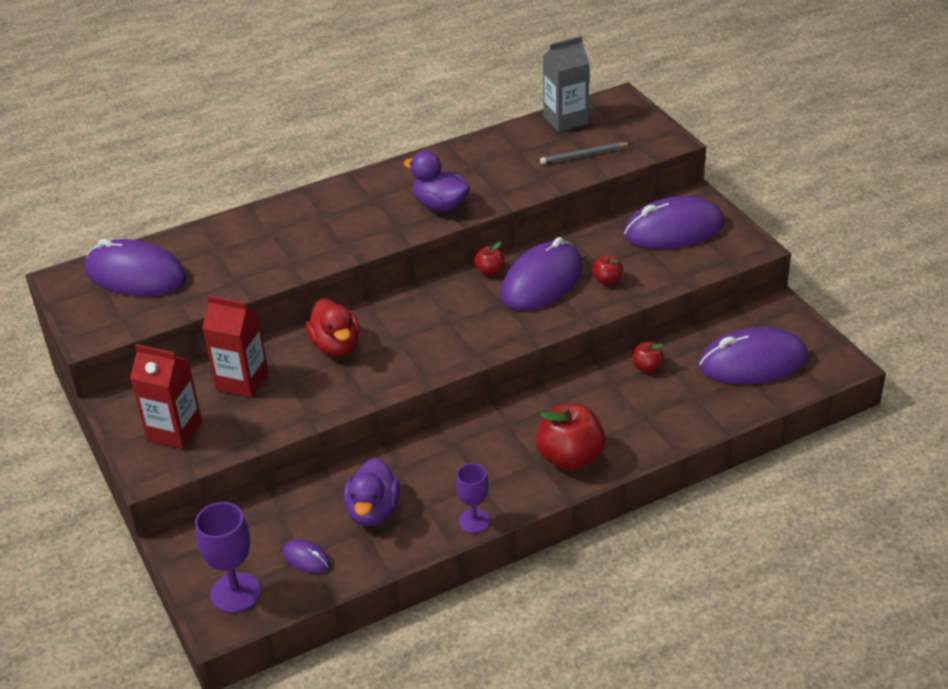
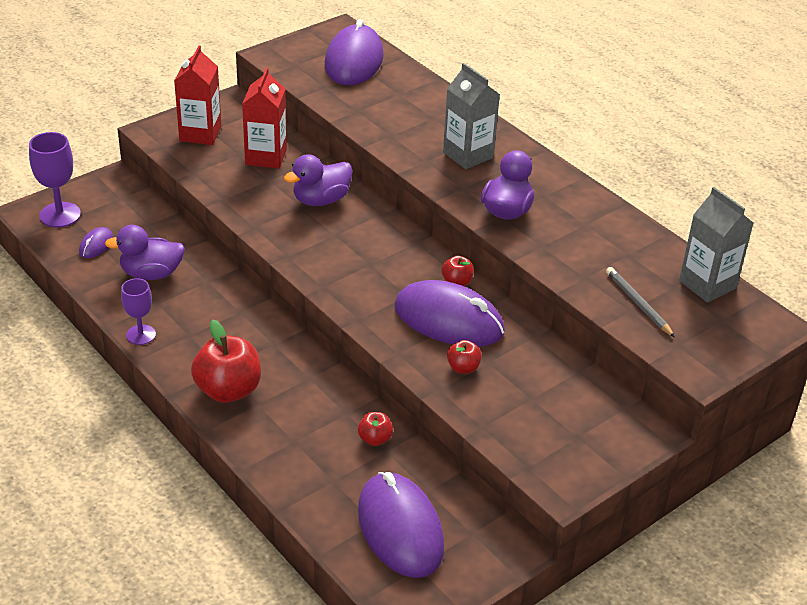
camera: 75 degrees right, 0 degrees up
red duck [306,298,360,356] -> purple duck [284,154,353,206]
purple mouse [623,196,725,249] -> none
none -> grey carton [443,63,500,169]

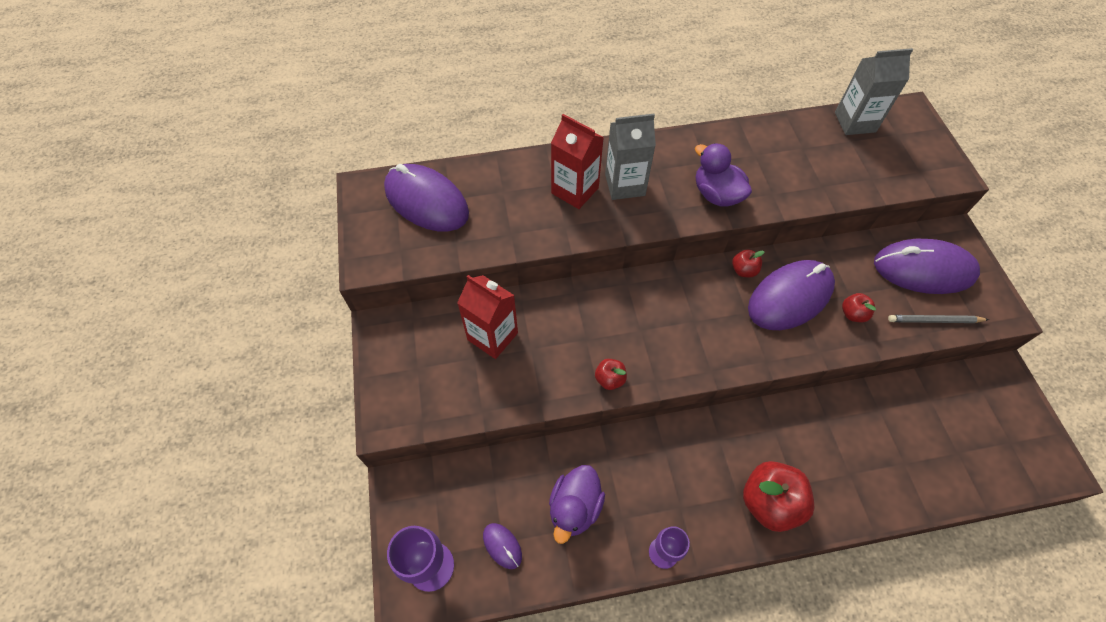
camera: 60 degrees left, 20 degrees up
red carton [174,45,221,145] -> red carton moved to [551,114,604,209]
purple duck [284,154,353,206] -> none
red apple [358,412,393,446] -> red apple moved to [595,359,627,390]
purple mouse [358,472,444,578] -> purple mouse moved to [874,239,980,294]
grey pencil [606,267,675,337] -> grey pencil moved to [888,315,989,323]

